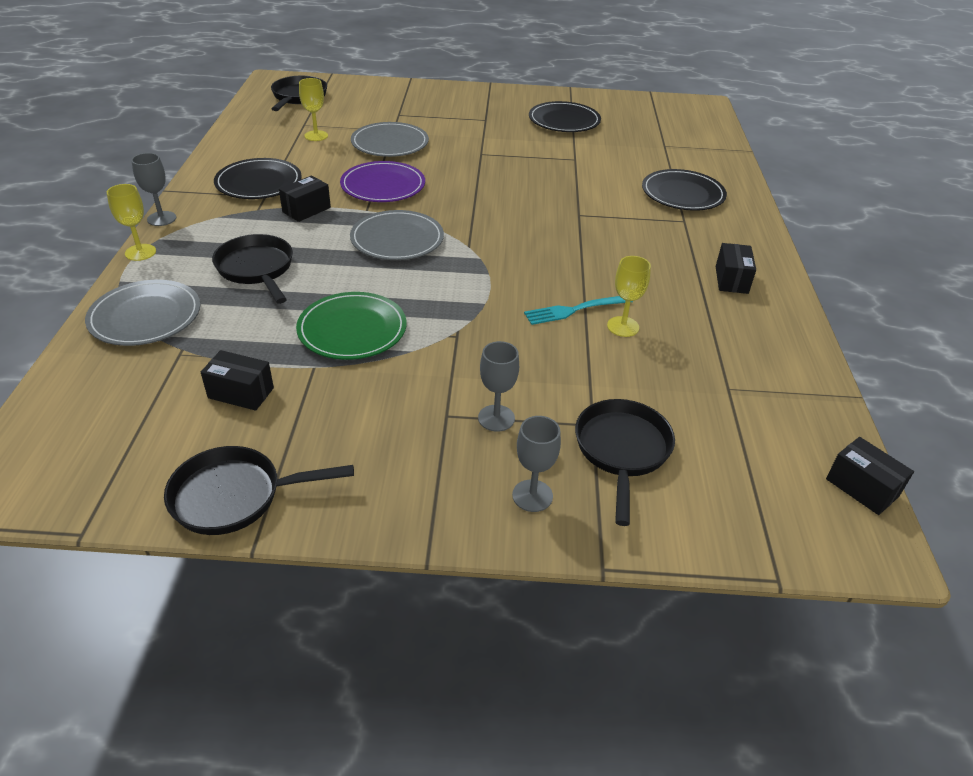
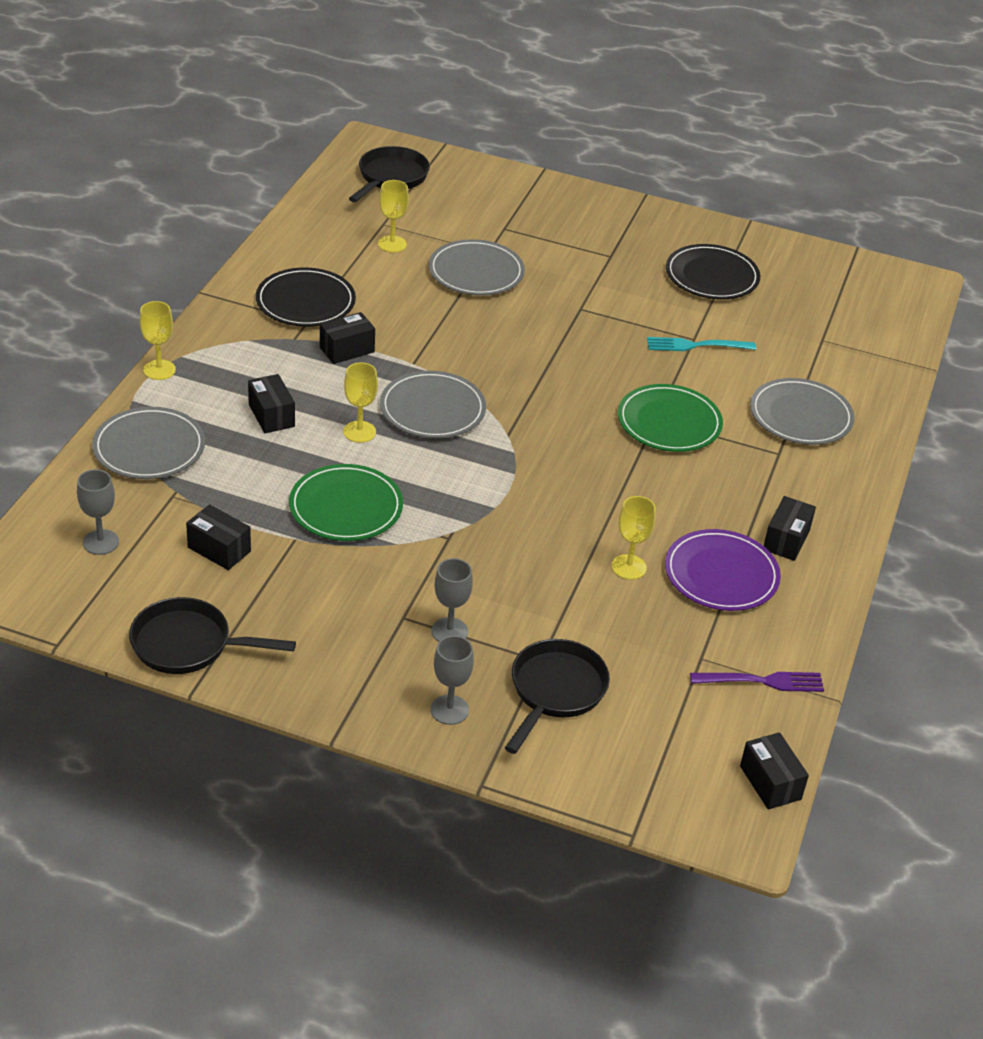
camera: 15 degrees right, 0 degrees up
grey goblet [131,153,176,226] -> grey goblet moved to [77,469,119,555]
black pan [212,234,293,304] -> black box [248,374,295,433]
purple plate [340,161,425,202] -> purple plate moved to [665,529,781,611]
turquoise fork [524,296,633,325] -> turquoise fork moved to [647,337,756,351]
black plate [642,169,727,211] -> grey plate [750,378,855,445]
none -> yellow goblet [343,362,378,443]
none -> green plate [618,384,723,452]
none -> purple fork [690,672,824,692]

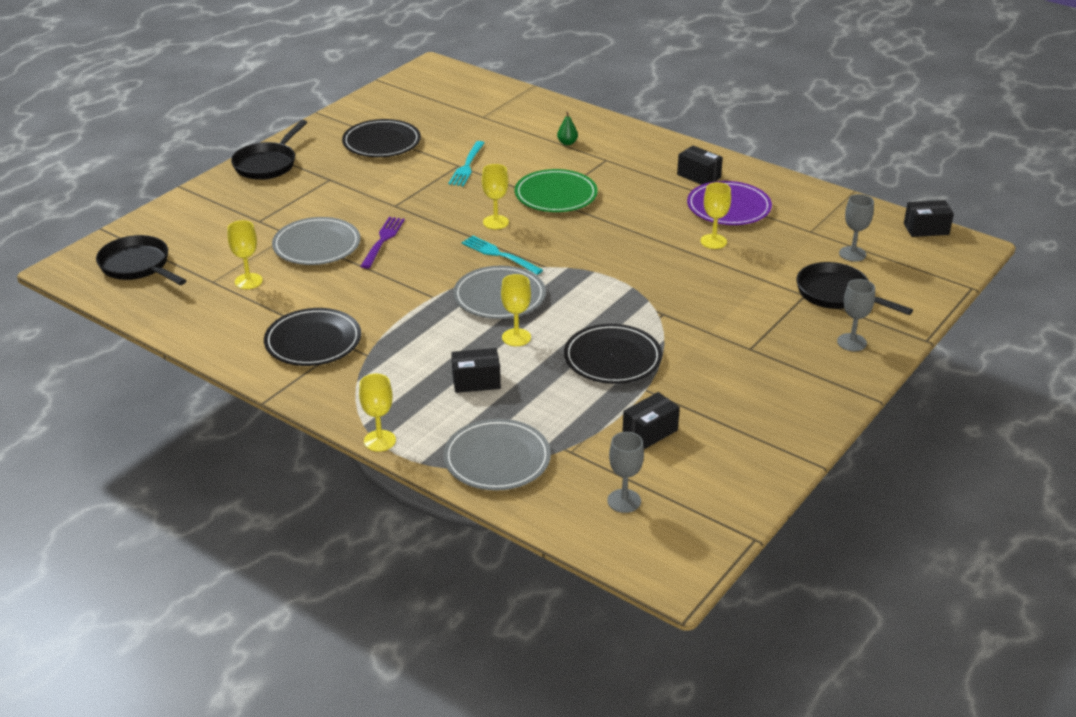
camera: 70 degrees left, 5 degrees down
black pan [129,597,296,674] -> black pan moved to [231,120,307,180]
green plate [289,464,403,541] -> black plate [564,324,662,384]
black box [320,312,375,364] -> none
grey goblet [431,558,473,642] -> grey goblet moved to [839,194,874,262]
purple fork [690,672,824,692] -> purple fork moved to [360,217,405,269]
grey plate [750,378,855,445] -> green pear [557,112,578,145]
none -> turquoise fork [462,236,543,275]
none -> yellow goblet [482,164,509,229]

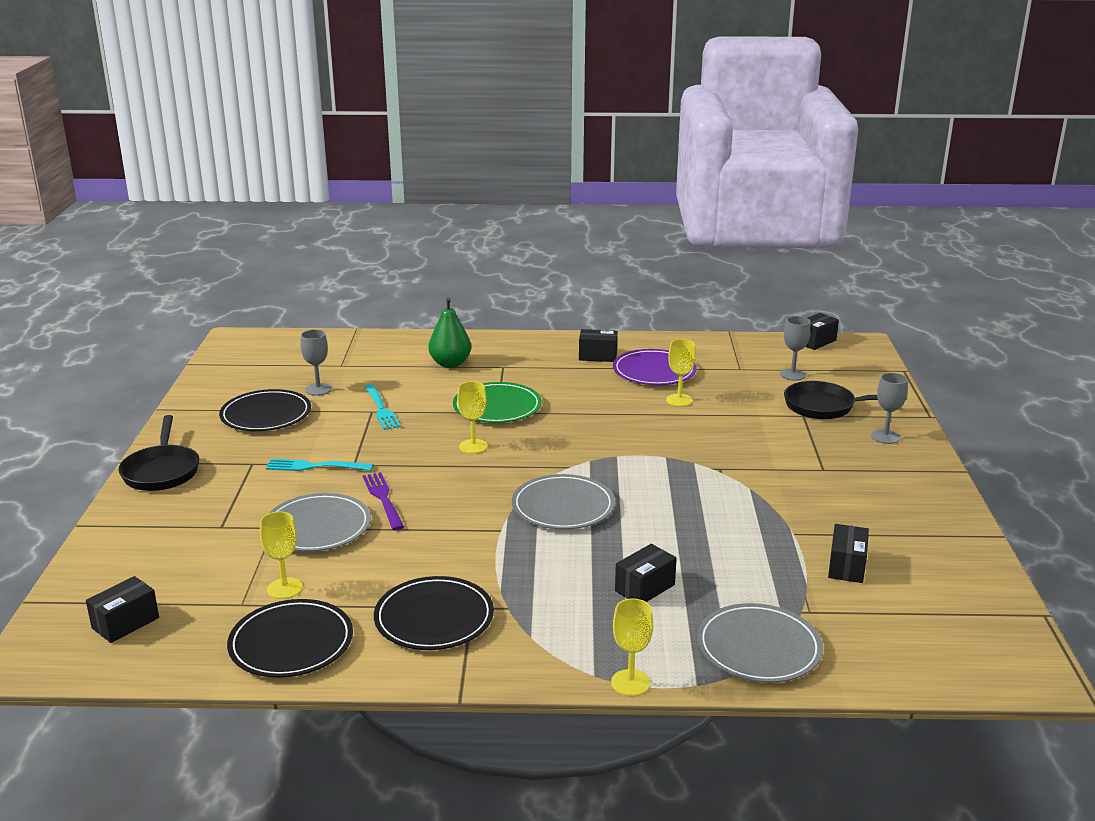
camera: 35 degrees left, 10 degrees down
black pan [96,235,187,285] -> black box [86,576,159,643]
turquoise fork [462,236,543,275] -> turquoise fork moved to [266,459,373,471]
yellow goblet [501,274,531,346] -> none
green pear [557,112,578,145] -> green pear [428,297,471,368], size x1.94
black plate [564,324,662,384] -> black plate moved to [227,599,353,678]
grey goblet [607,432,644,513] -> grey goblet moved to [300,329,332,396]

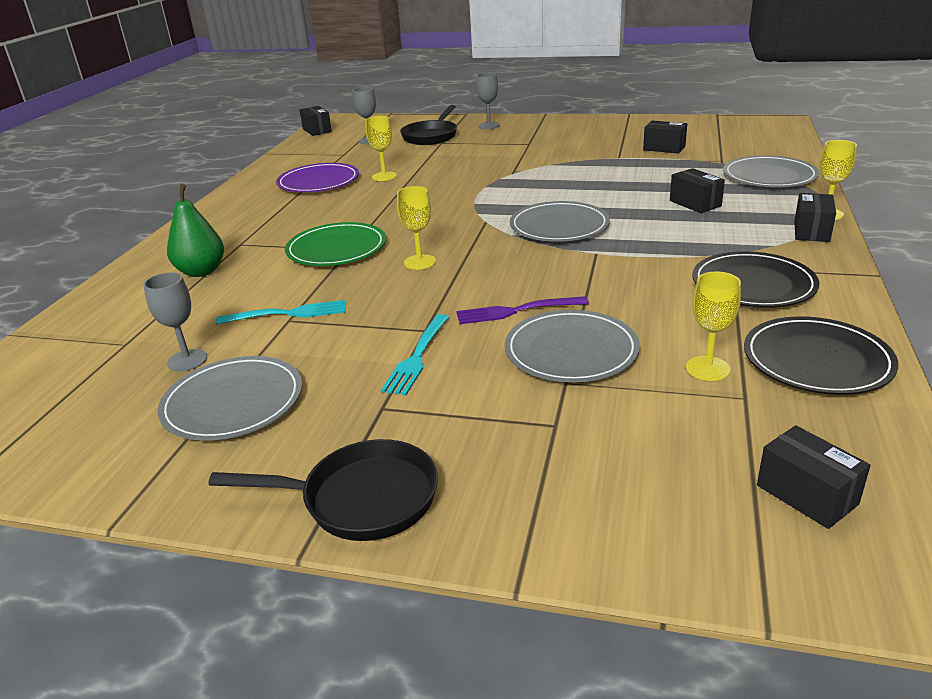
camera: 75 degrees left, 5 degrees up
black plate [219,389,311,431] -> grey plate [157,356,302,441]
black box [579,329,618,362] -> black box moved to [794,193,836,242]

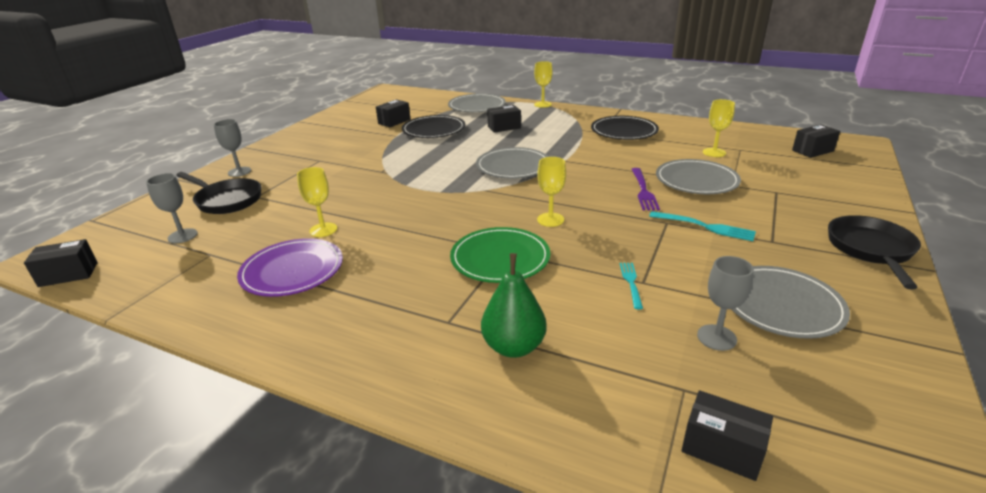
camera: 80 degrees left, 0 degrees up
turquoise fork [216,300,346,325] -> turquoise fork [620,263,643,309], size x0.66
black plate [744,316,898,395] -> black plate moved to [402,115,465,138]
black box [794,193,836,242] -> black box moved to [681,390,773,481]

